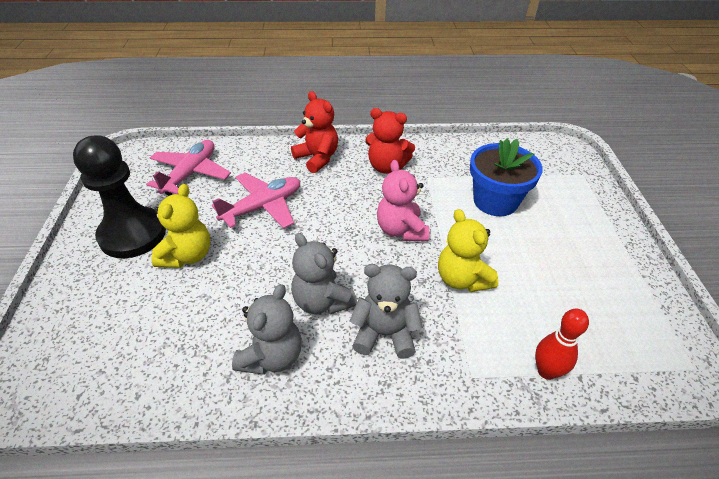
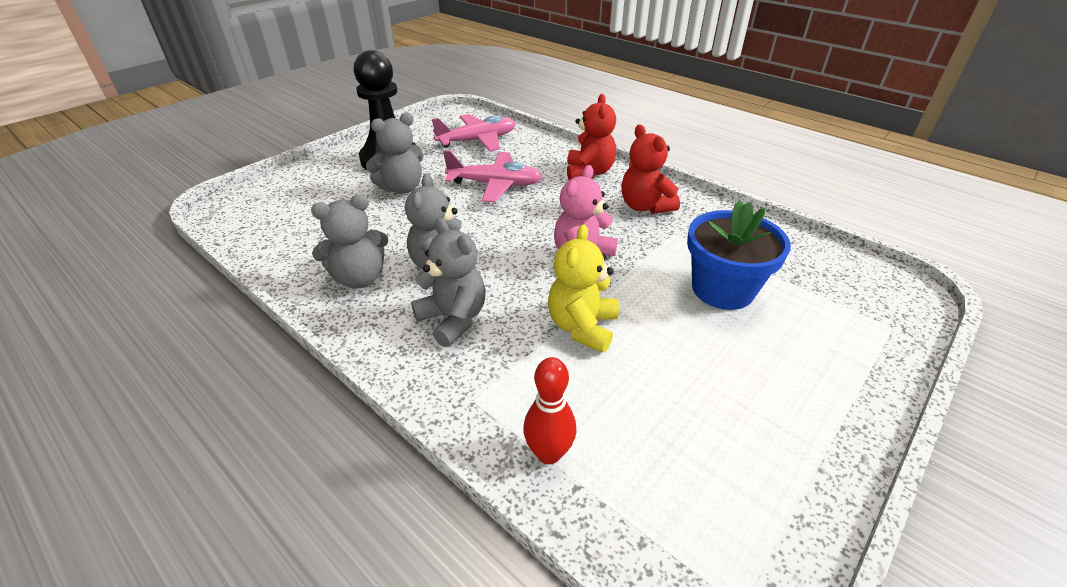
camera: 45 degrees right, 5 degrees down
yellow teddy bear [151,184,210,268] -> grey teddy bear [366,112,424,194]

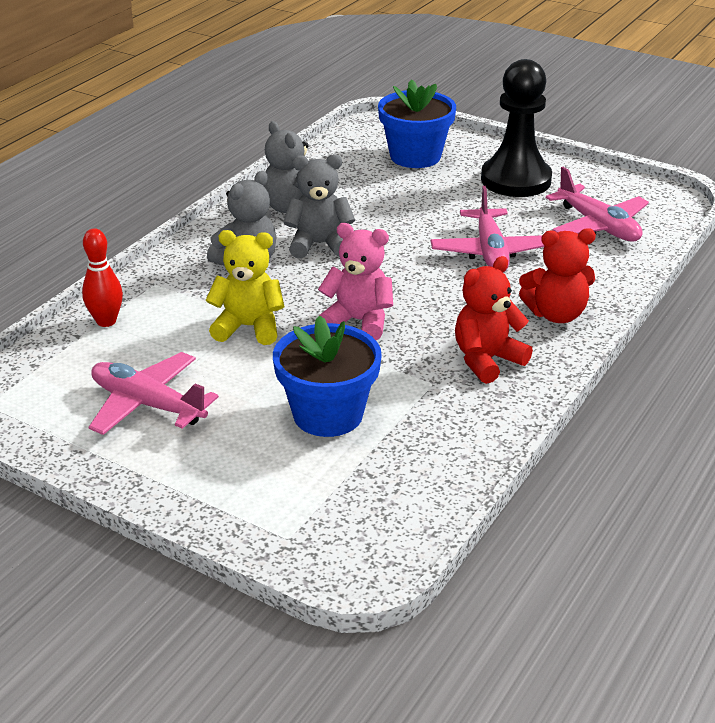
camera: 80 degrees right, 5 degrees down
grey teddy bear [366,112,424,194] -> none
none -> pink plane [89,352,219,435]
none -> blue flower pot [378,79,456,168]

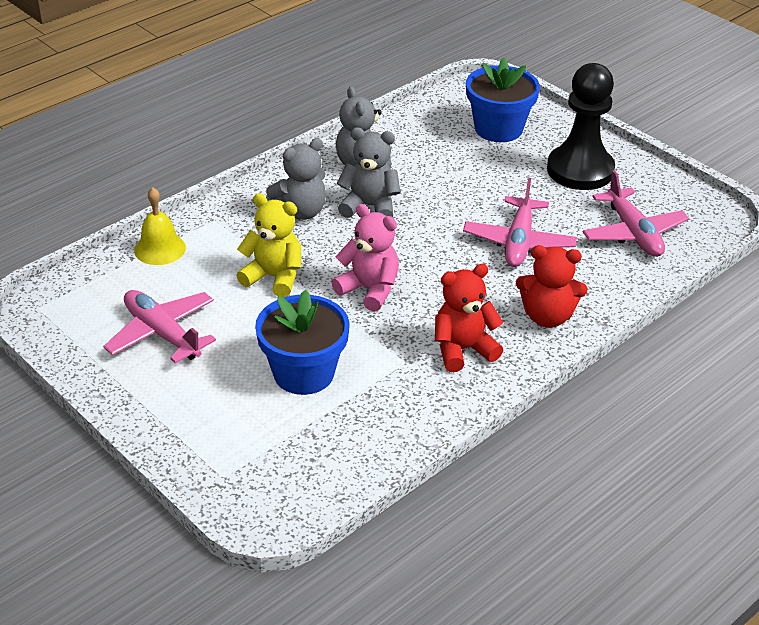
camera: 15 degrees right, 5 degrees up
red bowling pin [82,228,123,327] -> yellow bell [134,187,186,265]

